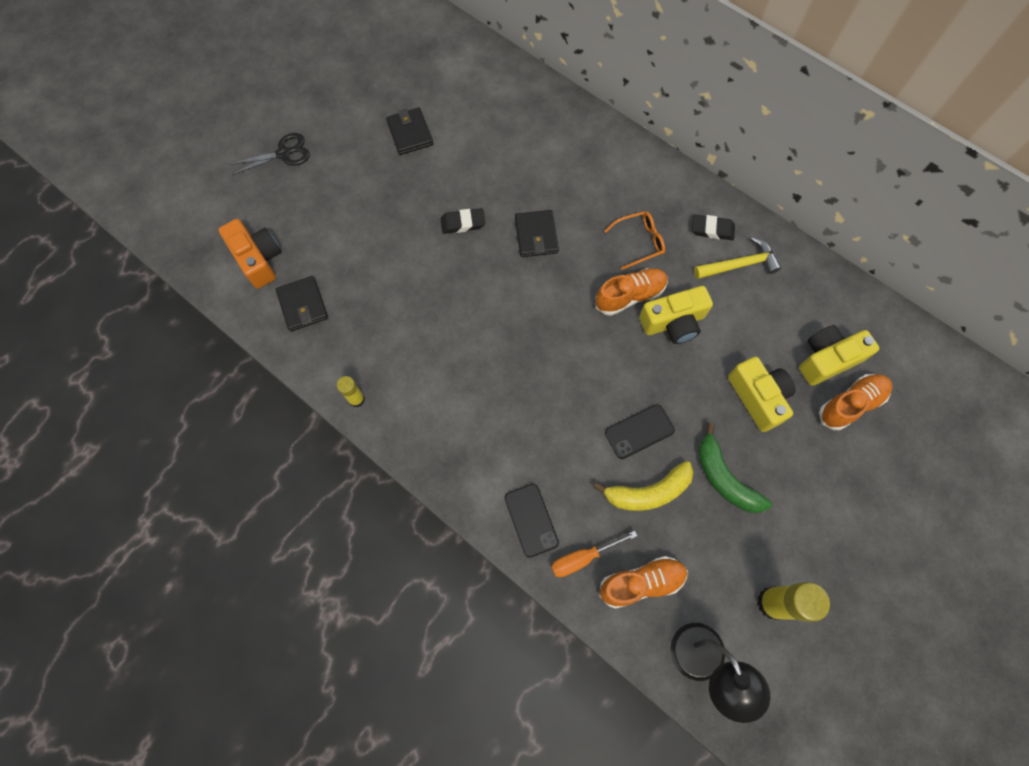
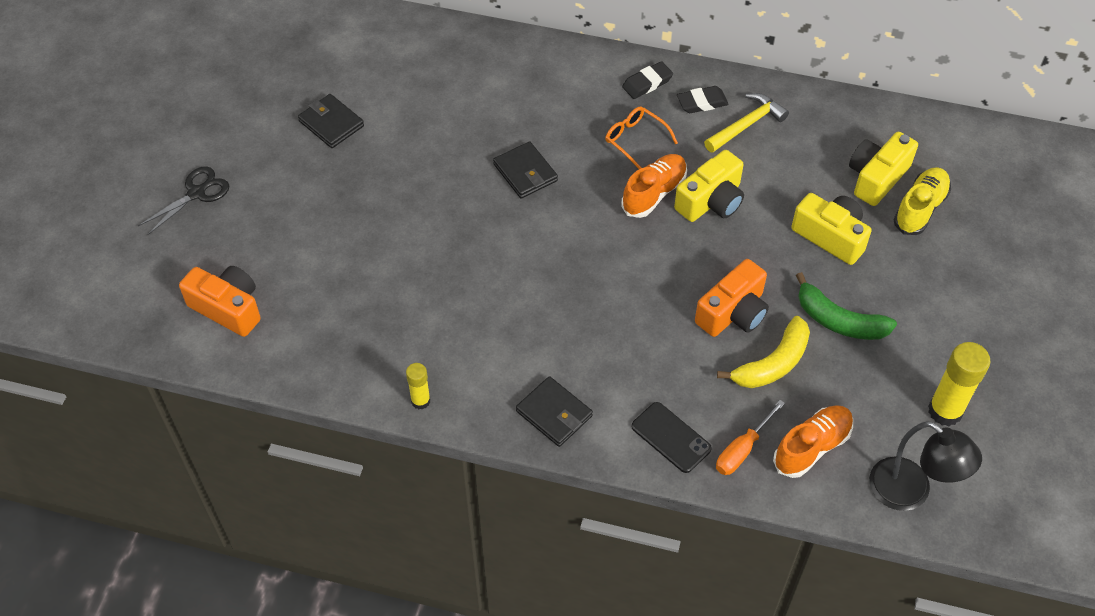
camera: 25 degrees left, 15 degrees down
black wallet [276,276,328,331] -> black wallet moved to [516,376,593,447]
black eraser [441,208,485,234] -> black eraser moved to [622,61,673,99]
orange glasses [604,211,665,270] -> orange glasses turned 90 degrees counterclockwise [605,107,678,169]
black phone [605,404,675,459] -> orange camera [695,259,769,337]
orange shoe [819,374,892,430] -> yellow shoe [894,167,951,235]

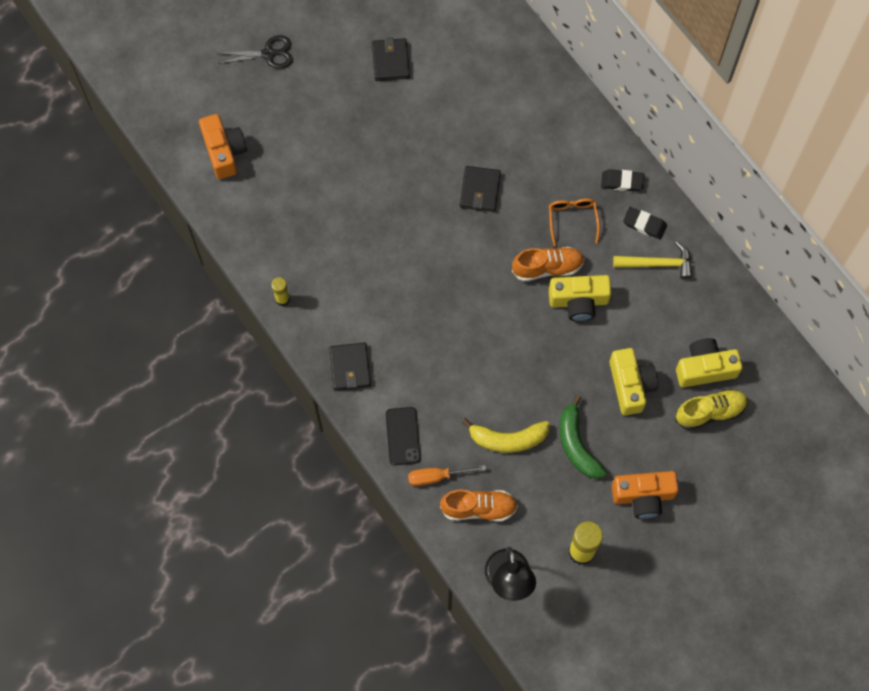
camera: 40 degrees right, 15 degrees up
orange camera [695,259,769,337] -> orange camera moved to [612,471,679,519]

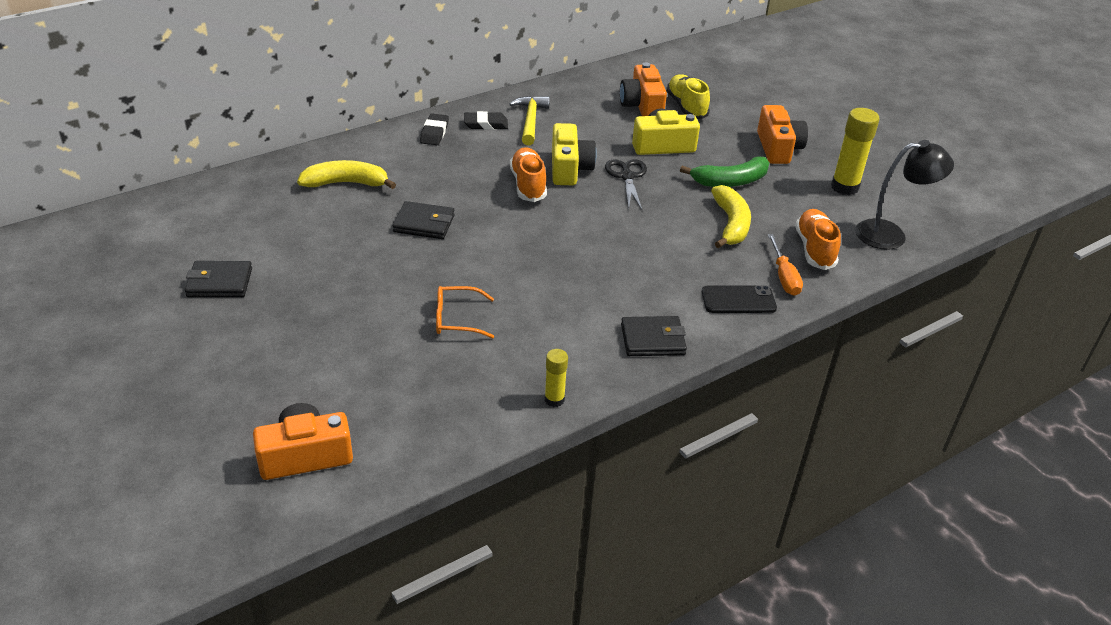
camera: 90 degrees left, 30 degrees down
black scissors [218,35,293,69] -> black scissors moved to [605,159,647,210]
orange glasses [549,199,600,247] -> orange glasses moved to [436,286,494,339]
black eraser [623,207,667,240] -> black eraser turned 60 degrees clockwise [464,111,508,130]
yellow camera [676,338,743,387] -> orange camera [620,62,667,116]
none -> yellow banana [297,160,396,189]

